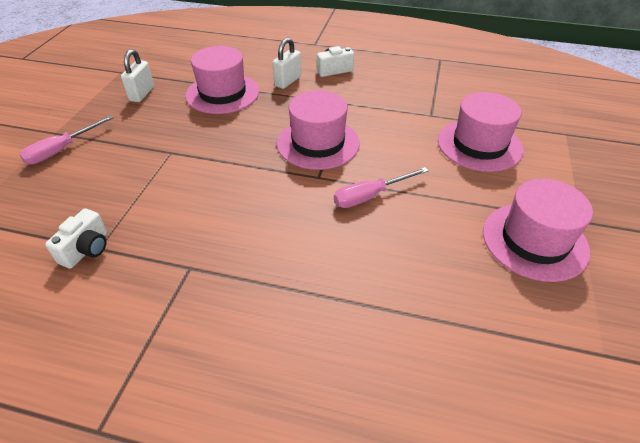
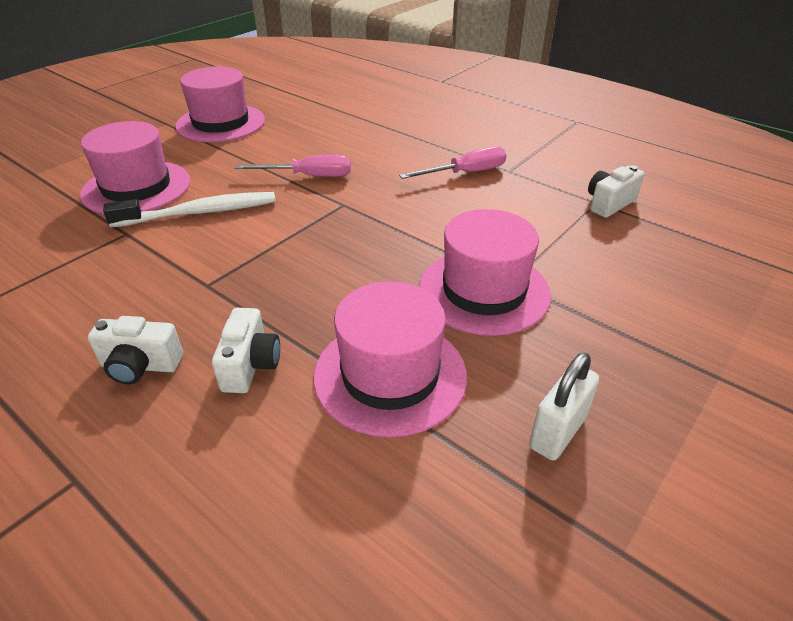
camera: 155 degrees left, 5 degrees down
pink screwdriver [20,115,114,165] -> pink screwdriver moved to [399,146,506,179]
white padlock [272,38,301,89] -> white camera [212,308,280,393]
pink hat [277,90,360,170] -> pink hat moved to [419,209,551,336]
none -> white toothbrush [103,192,276,228]

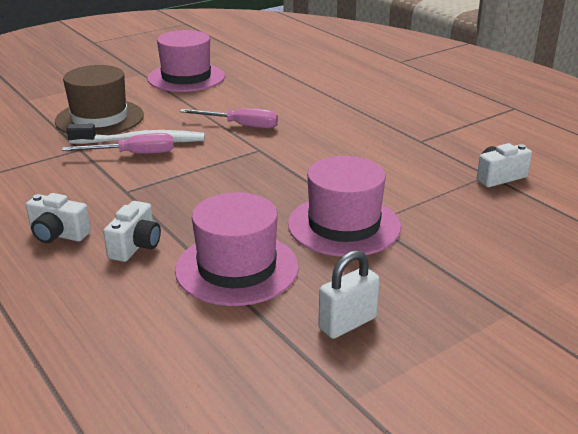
camera: 15 degrees right, 10 degrees down
pink hat [80,121,190,214] -> brown hat [55,65,144,135]
pink screwdriver [399,146,506,179] -> pink screwdriver moved to [62,133,174,154]

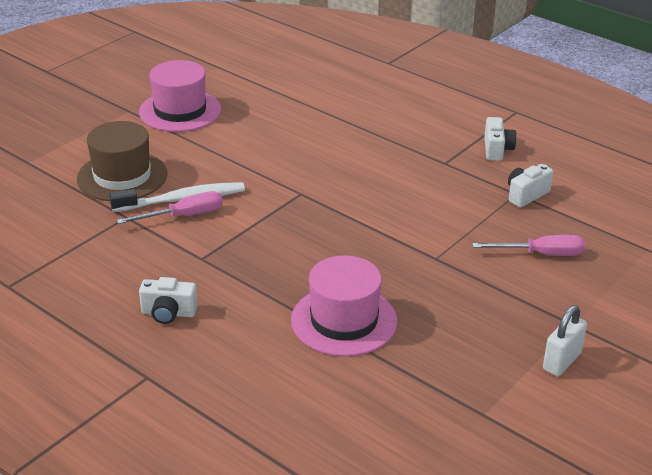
camera: 15 degrees left, 5 degrees up
white camera [103,201,161,262] -> white camera moved to [484,117,517,161]
pink screwdriver [180,108,278,129] -> pink screwdriver moved to [472,235,585,256]
pink hat [288,156,401,257] -> none
white padlock [318,250,380,339] -> white padlock moved to [543,305,587,376]

